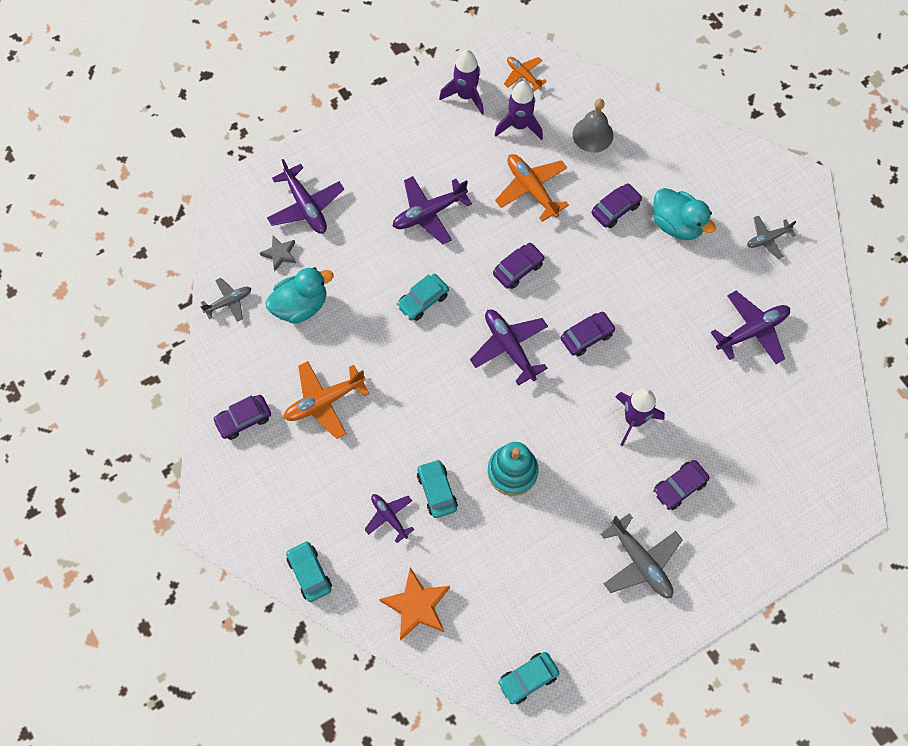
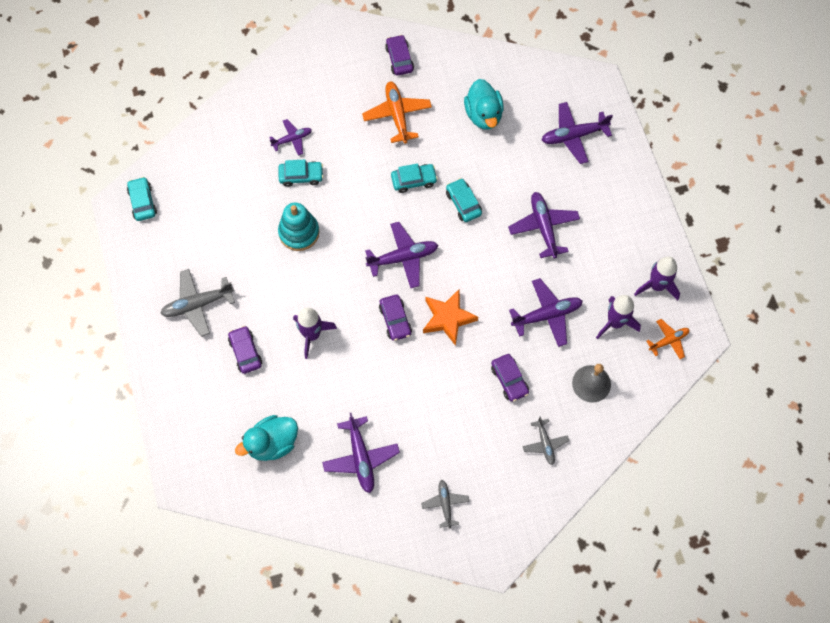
camera: 105 degrees right, 0 degrees up
grey plane [200,278,251,322] -> grey plane moved to [523,416,569,465]
grey star [260,236,296,271] -> none
turquoise car [286,541,332,602] -> turquoise car moved to [391,163,438,193]
orange star [379,567,450,641] -> orange star moved to [423,289,478,346]
purple car [493,243,545,289] -> none
orange plane [495,154,569,222] -> purple plane [509,278,583,347]
turquoise duck [653,188,716,240] -> turquoise duck moved to [235,415,298,461]

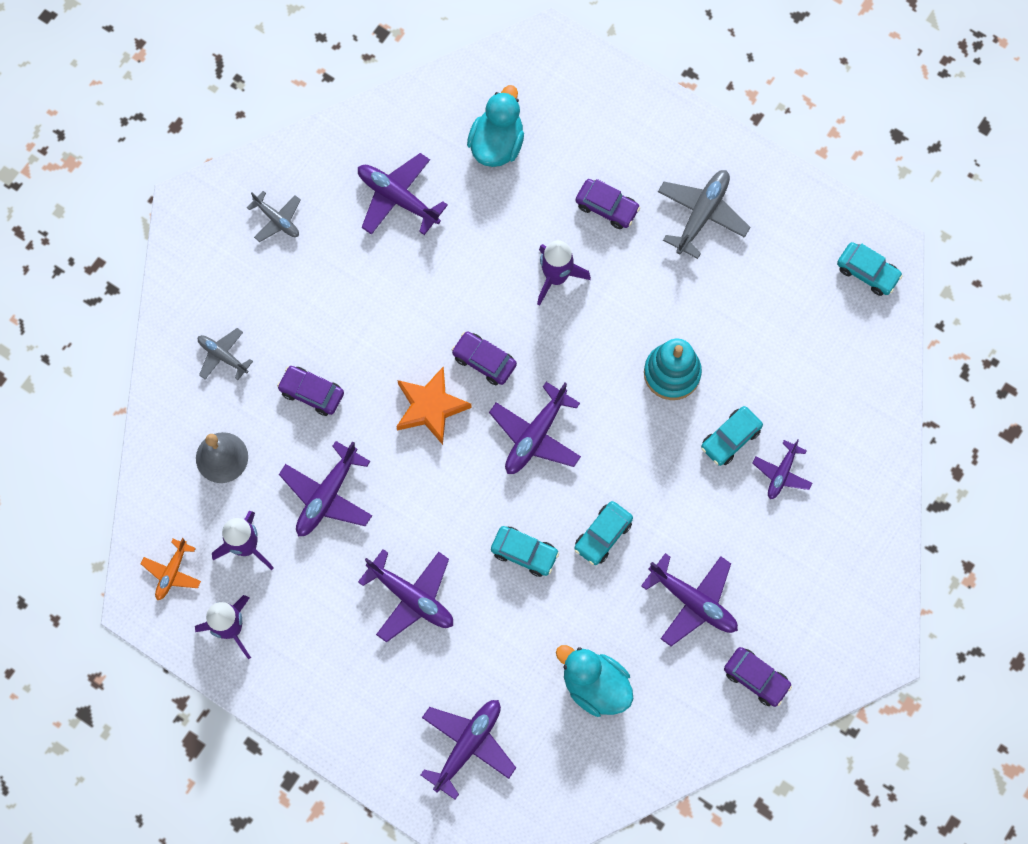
camera: 140 degrees right, 5 degrees up
orange plane [362,81,432,144] -> purple plane [641,553,738,646]

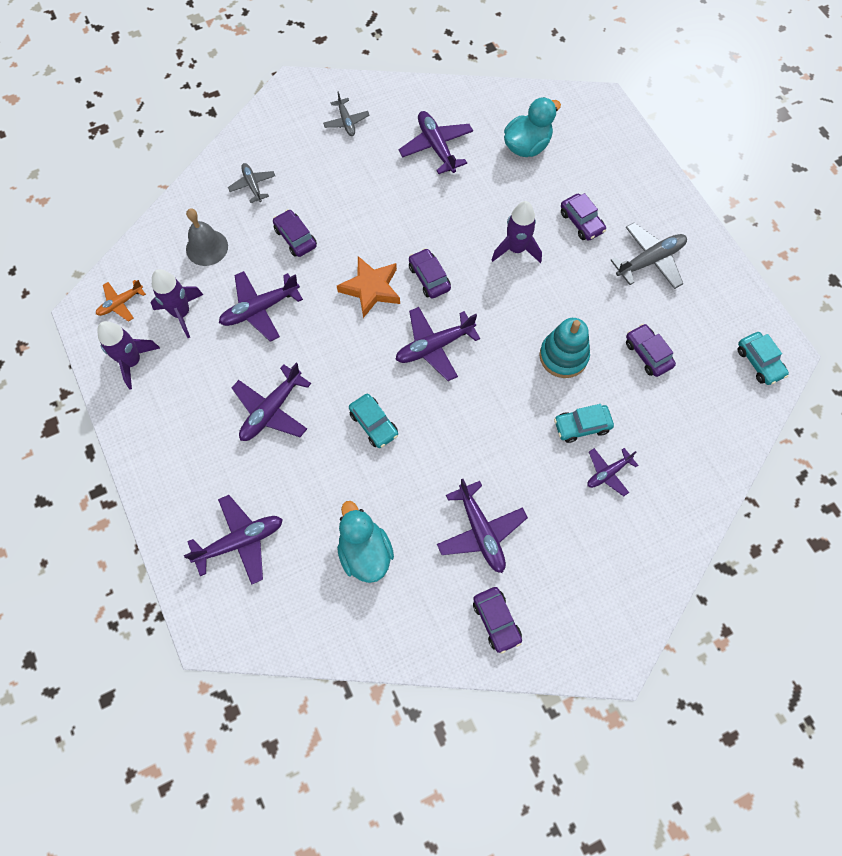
camera: 30 degrees right, 5 degrees down
purple plane [358,549,453,643] -> purple plane turned 60 degrees clockwise [232,363,311,441]
turquoise car [574,501,633,565] -> none
none -> purple car [626,324,676,377]

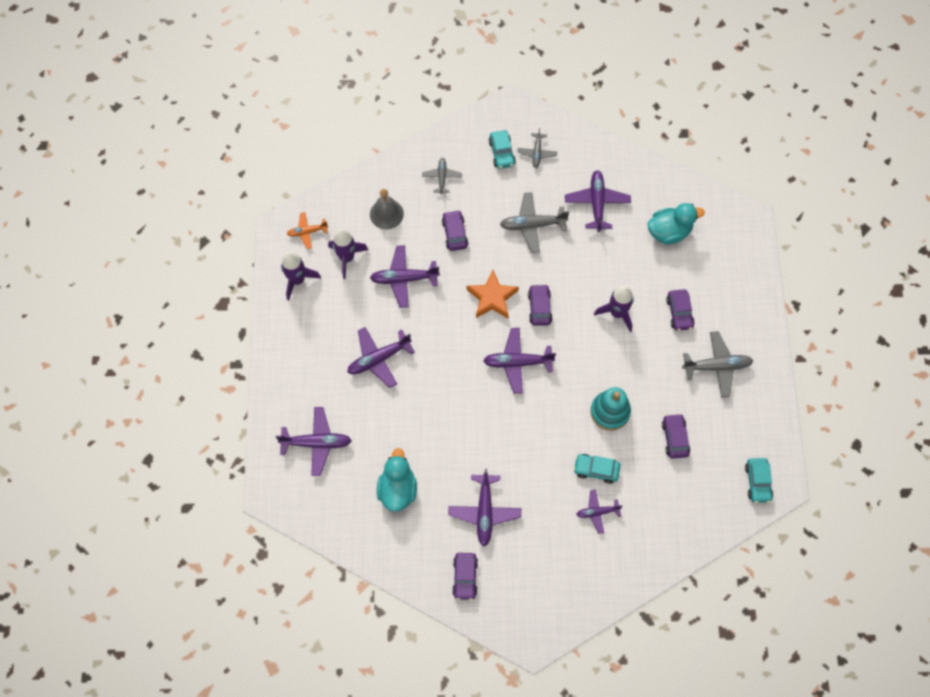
camera: 25 degrees right, 0 degrees up
turquoise car [349,394,398,448] -> turquoise car moved to [489,130,516,169]
none -> grey plane [500,192,569,253]

